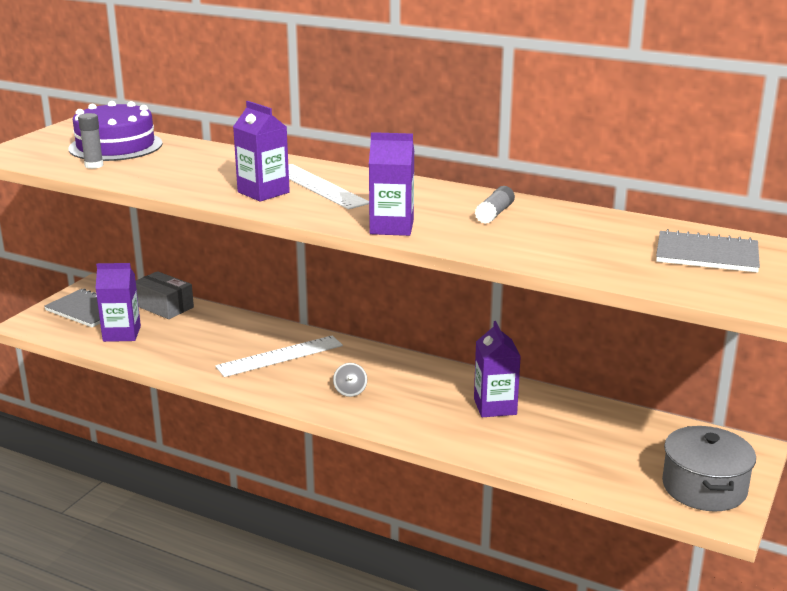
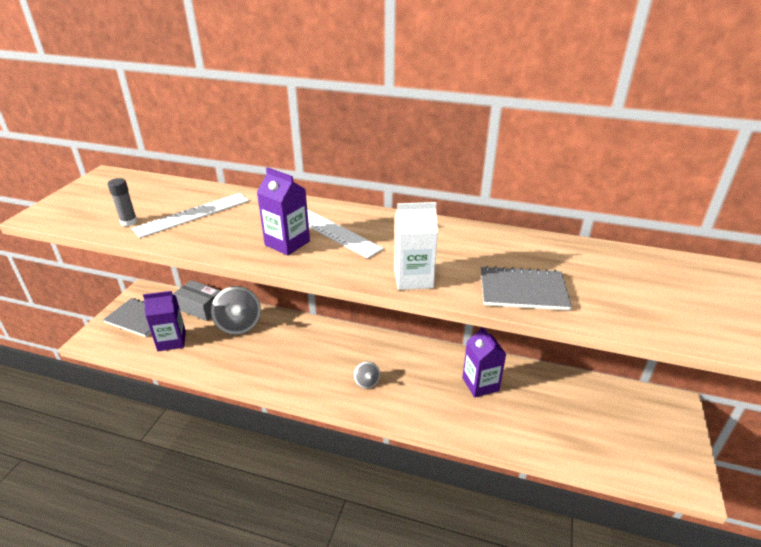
camera: 10 degrees left, 10 degrees up
purple cake [68,101,163,161] -> none
white ruler [215,335,343,377] -> white ruler moved to [132,193,249,238]
purple carton [369,132,414,236] -> white carton [394,202,438,290]
grey glue stick [475,186,515,224] -> none
grey notebook [656,229,760,273] -> grey notebook moved to [481,266,572,310]
grey pot [662,426,756,511] -> none
none -> grey spinning top [211,286,261,335]

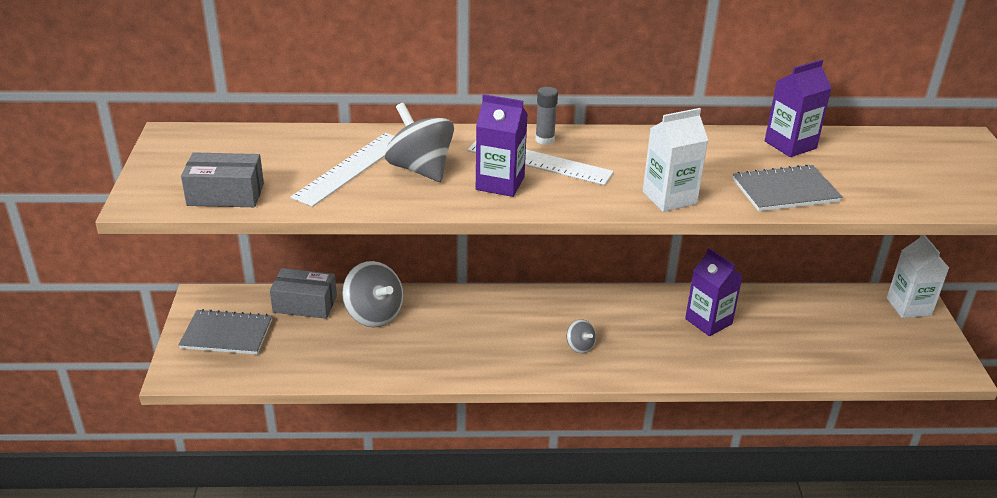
camera: 20 degrees left, 0 degrees up
grey glue stick [108,178,137,226] -> grey glue stick moved to [535,87,558,145]
purple carton [143,291,186,351] -> purple carton moved to [765,59,832,157]
none -> grey box [181,152,264,207]
none -> grey spinning top [385,103,454,182]
none -> white carton [887,235,949,318]

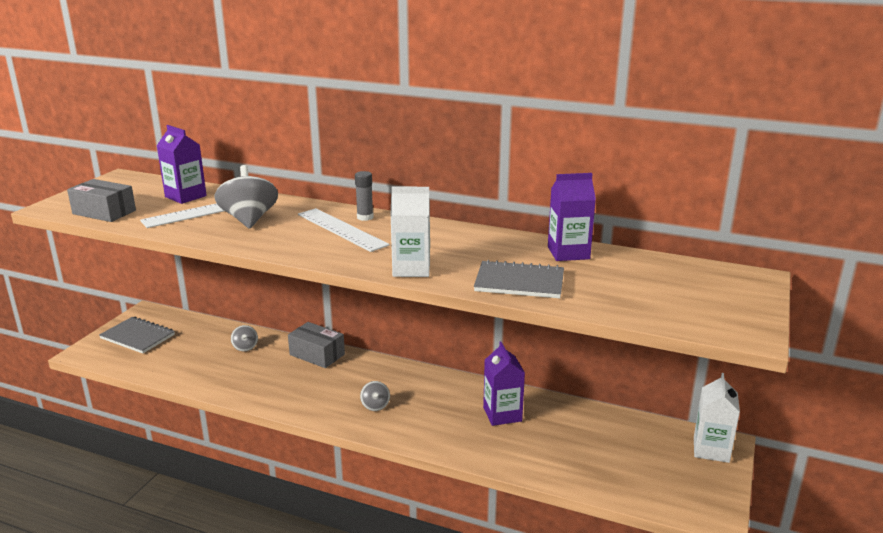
camera: 25 degrees right, 10 degrees down
grey box [270,268,337,319] -> grey box moved to [288,322,345,368]
grey spinning top [342,261,403,327] -> grey spinning top [231,325,258,352], size x0.49
purple carton [476,94,528,197] -> purple carton moved to [157,125,207,204]

